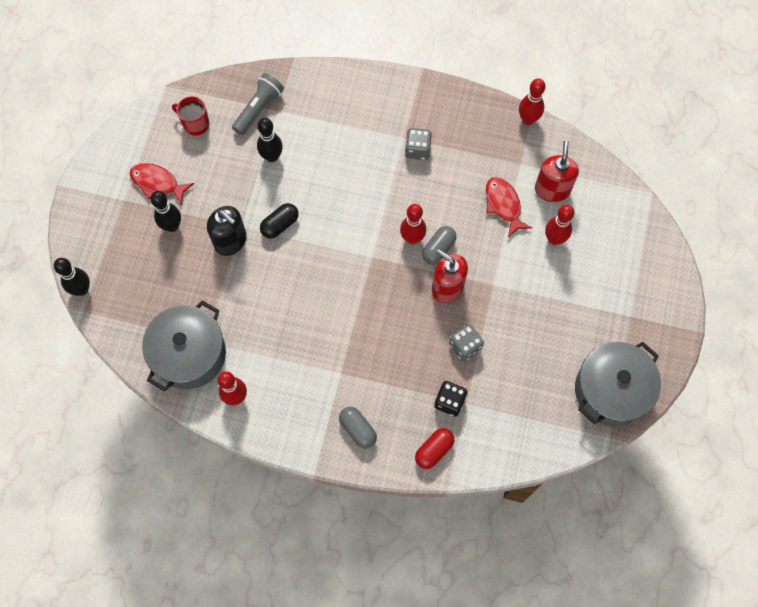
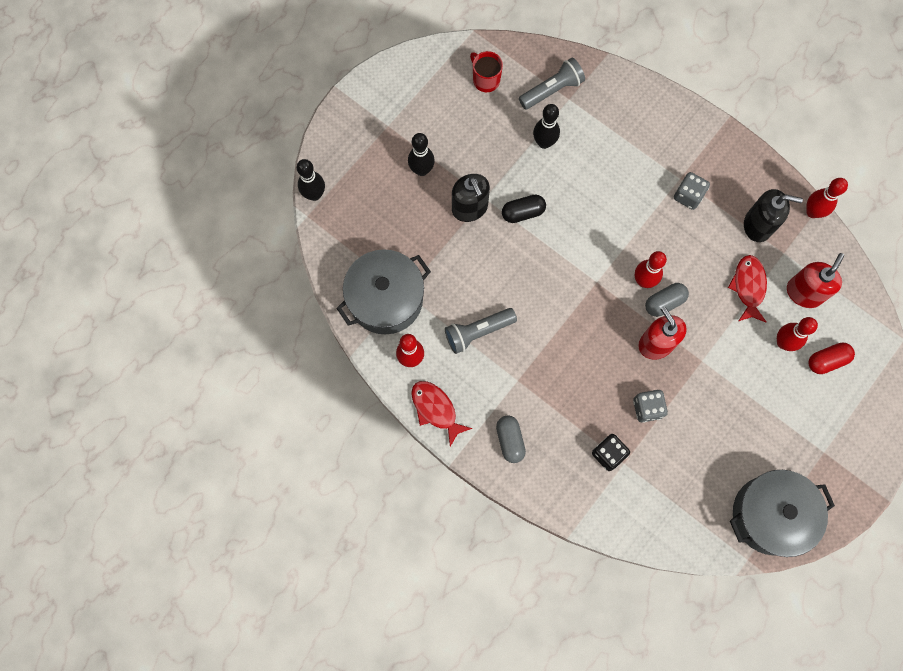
camera: 25 degrees right, 5 degrees up
red fish [130,163,194,205] -> red fish moved to [411,381,472,447]
red capsule [415,428,454,469] -> red capsule moved to [808,342,855,374]
none -> grey flashlight [445,308,517,354]
none -> black soap dispenser [744,189,803,242]

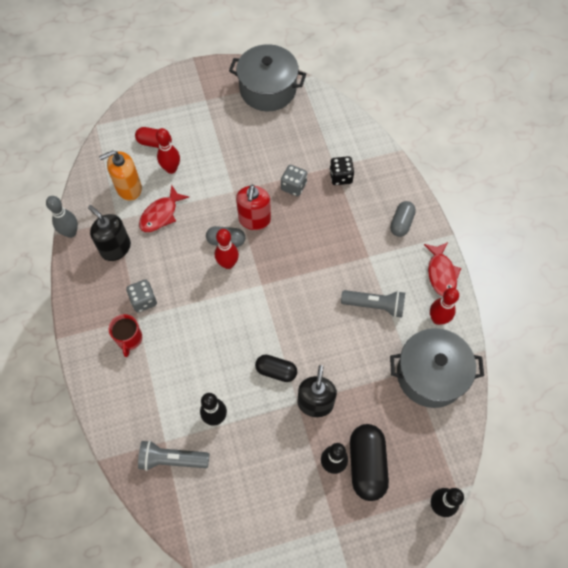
camera: 145 degrees left, 10 degrees down
red mug [470,51,503,92] -> red mug moved to [109,314,142,357]
red soap dispenser [787,253,844,308] -> orange soap dispenser [99,150,142,201]
red bowling pin [806,178,848,218] -> grey bowling pin [46,196,78,238]
none -> black capsule [350,424,389,501]

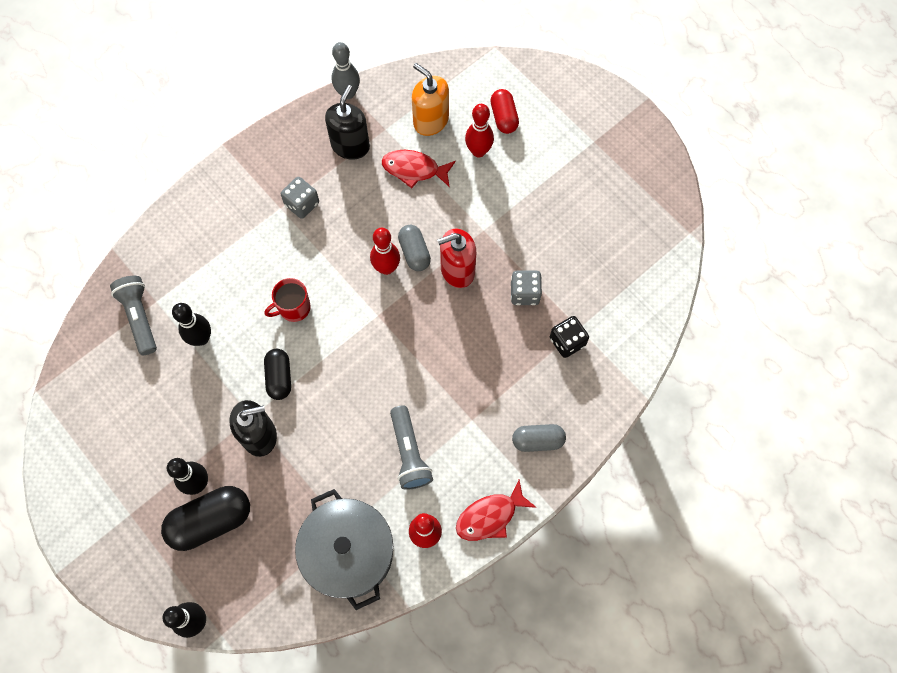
camera: 65 degrees right, 5 degrees up
red mug [109,314,142,357] -> red mug moved to [265,278,311,322]
grey pot [229,44,306,111] -> none

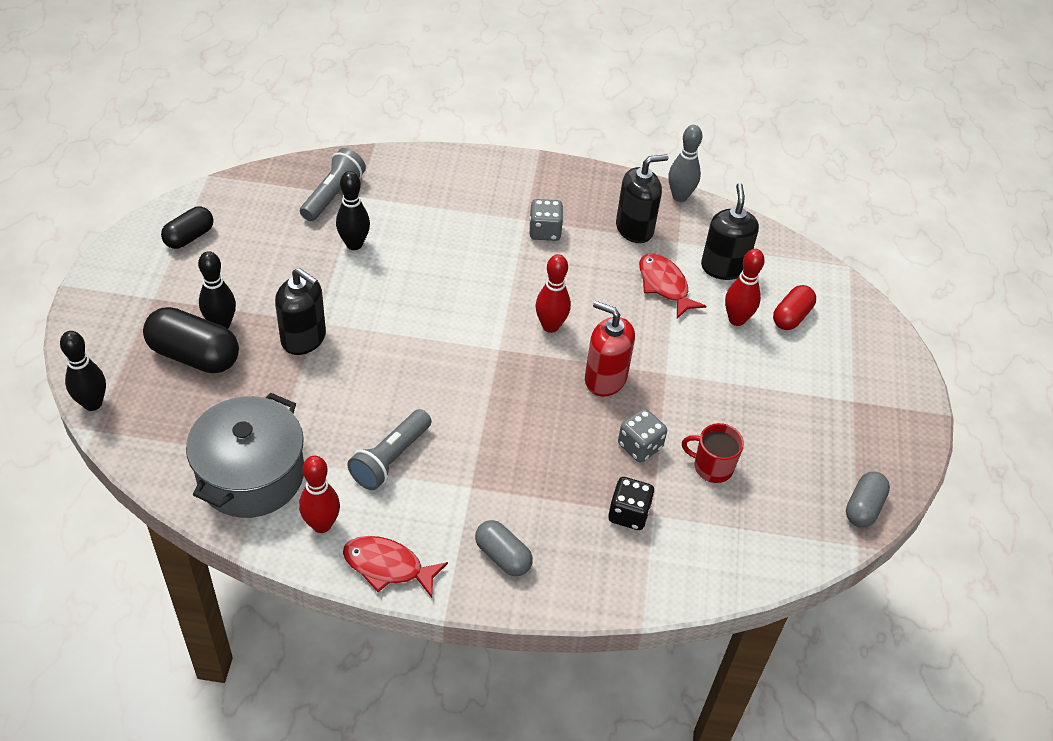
camera: 45 degrees right, 20 degrees down
black capsule [264,349,291,400] -> black capsule moved to [161,206,213,249]
red mug [265,278,311,322] -> red mug moved to [682,423,744,483]
grey capsule [398,225,431,271] -> grey capsule moved to [846,472,890,527]
orange soap dispenser [412,63,449,136] -> black soap dispenser [701,183,759,280]

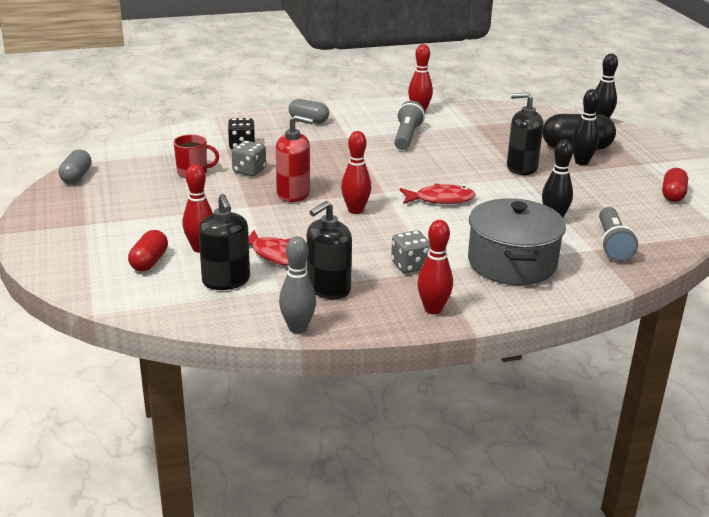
camera: 160 degrees right, 20 degrees down
black capsule [161,206,213,249] -> red capsule [662,168,688,202]
grey pot [186,392,304,518] -> grey pot moved to [468,198,566,285]
red fish [343,536,448,598] -> red fish moved to [400,183,475,204]
none -> red bowling pin [417,220,453,314]

